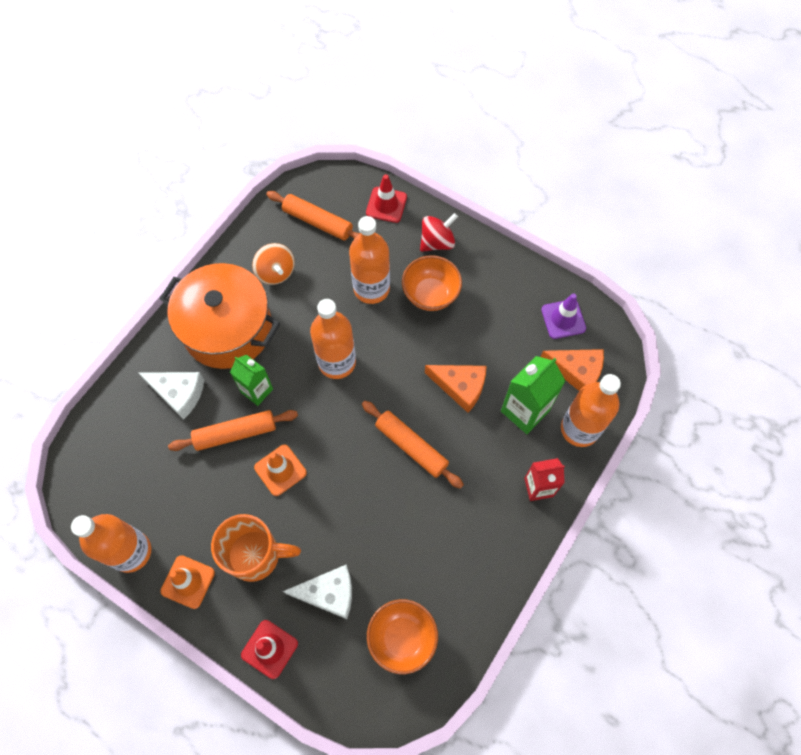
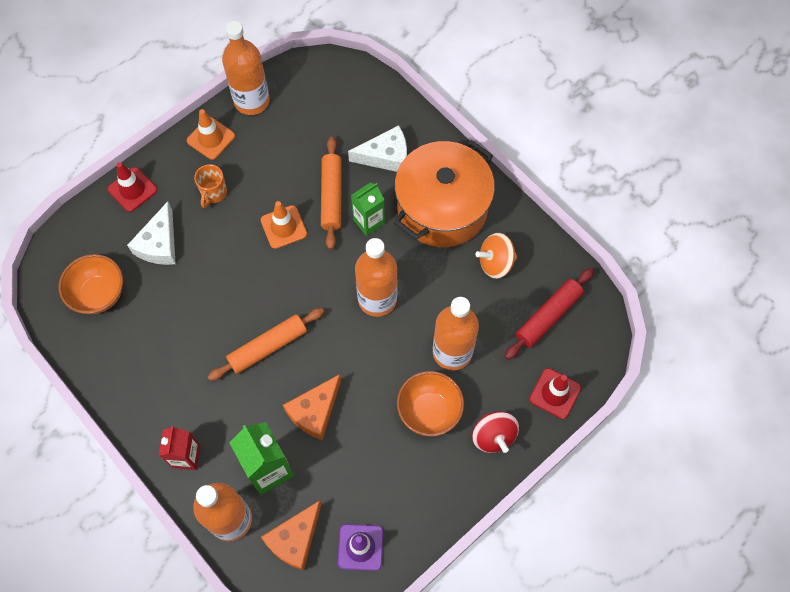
camera: 105 degrees right, 0 degrees up
white cheese [139,372,204,420] -> white cheese turned 135 degrees counterclockwise [348,125,407,172]
orange mug [211,514,301,582] -> orange mug [194,164,227,208], size x0.55
orange rolling pin [266,191,360,240] -> red rolling pin [505,268,594,360]

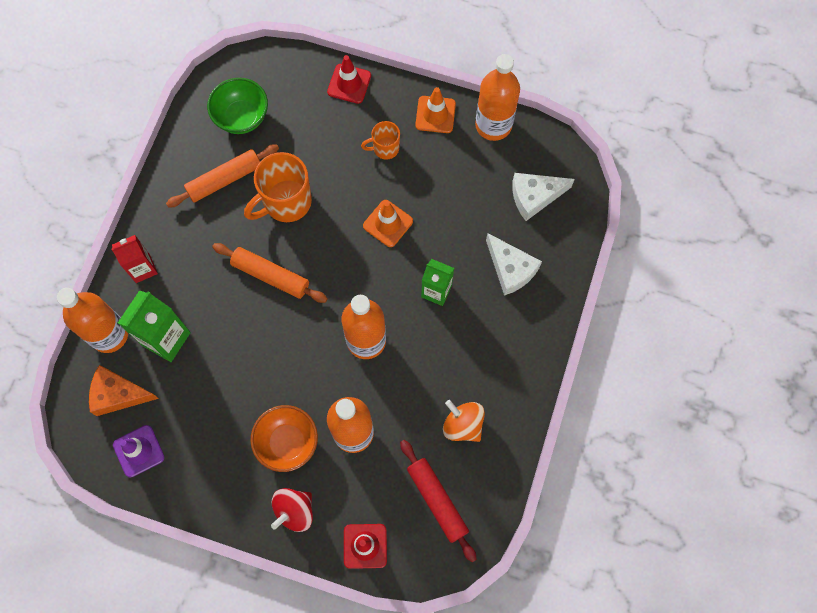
camera: 60 degrees right, 5 degrees up
orange bowl [59,254,123,314] -> green bowl [207,78,268,134]
white cheese [127,201,176,265] -> white cheese moved to [512,173,575,221]
orange cheese [283,374,341,440] -> none
orange rolling pin [321,137,342,250] -> orange rolling pin moved to [166,144,279,208]
orange pot [394,140,495,247] -> none
red rolling pin [505,268,594,360] -> red rolling pin turned 45 degrees clockwise [400,440,477,562]
none -> orange mug [244,152,312,222]

